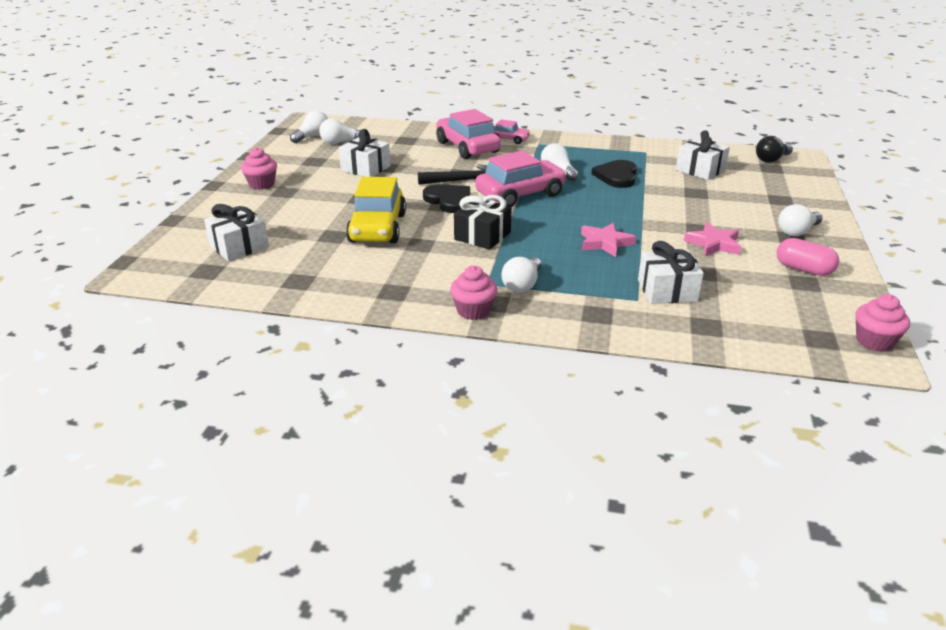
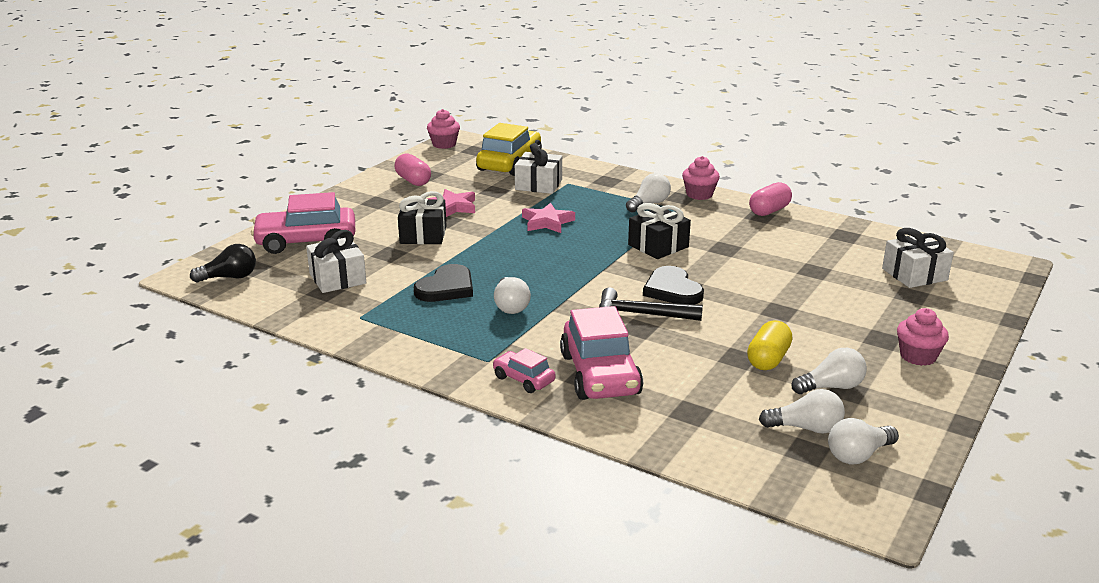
camera: 160 degrees left, 5 degrees down
white gift [339,129,391,177] -> yellow capsule [747,320,792,370]
yellow car [346,177,406,243] -> yellow car moved to [476,123,542,176]
pink car [475,151,567,207] -> pink car moved to [251,192,355,254]
white light bulb [778,204,823,236] -> white light bulb moved to [791,348,867,394]
none -> black gift [398,191,447,244]
none -> pink capsule [749,182,792,216]

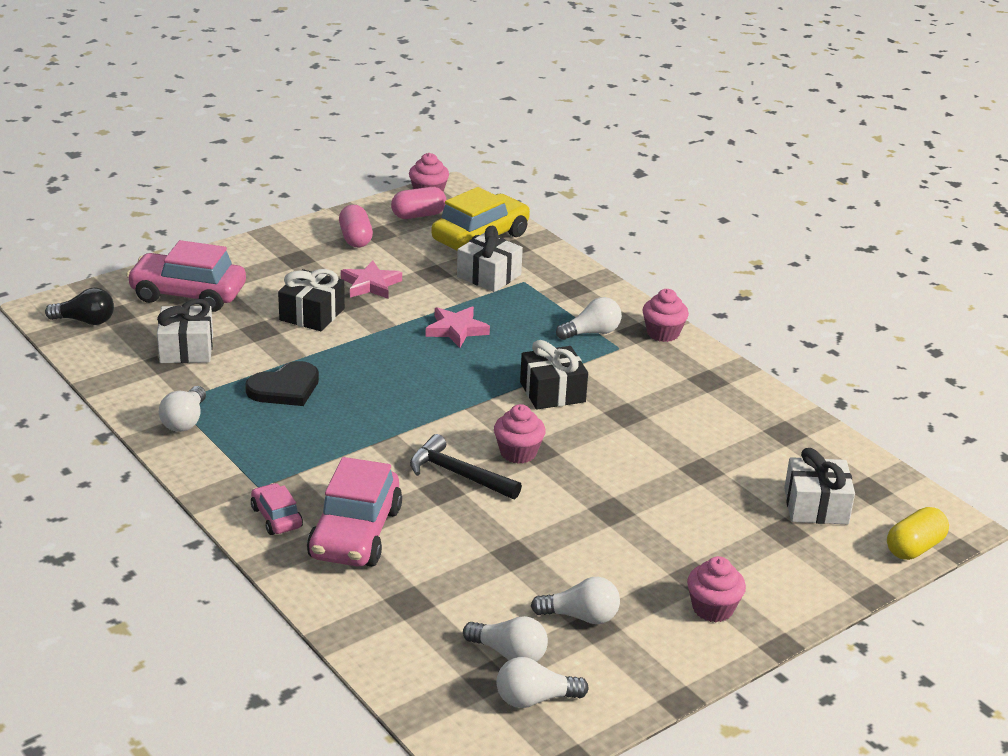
camera: 20 degrees right, 5 degrees up
white light bulb [494,277,531,314] -> white light bulb moved to [159,386,206,432]
black heart [643,266,704,304] -> pink cupcake [494,404,546,464]
yellow capsule [747,320,792,370] -> yellow capsule moved to [887,507,949,560]
pink capsule [749,182,792,216] -> pink capsule moved to [391,187,447,219]

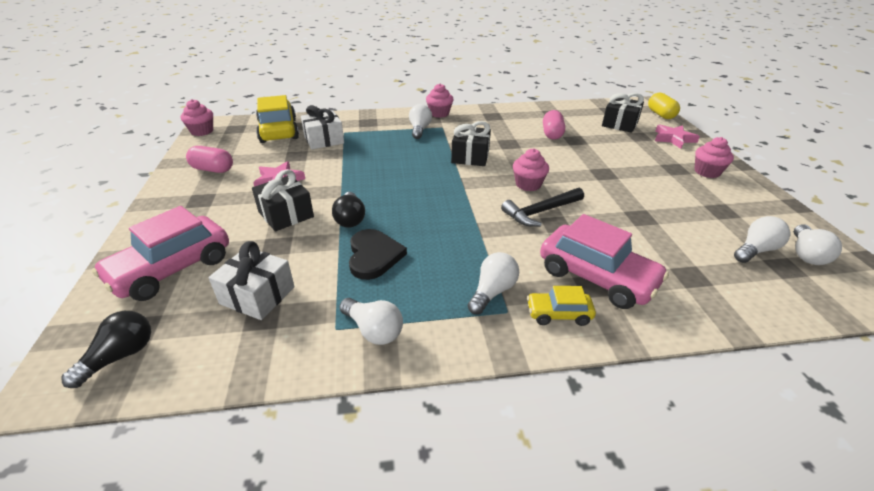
camera: 60 degrees left, 5 degrees up
pink car [251,483,303,535] -> yellow car [527,286,596,326]
pink capsule [391,187,447,219] -> pink capsule moved to [543,110,565,140]
pink star [426,306,490,348] -> pink star moved to [655,124,700,148]
white light bulb [531,577,620,624] -> white light bulb moved to [468,252,519,314]
white gift [784,448,855,524] -> black gift [602,93,644,133]
none -> black light bulb [332,192,365,228]

